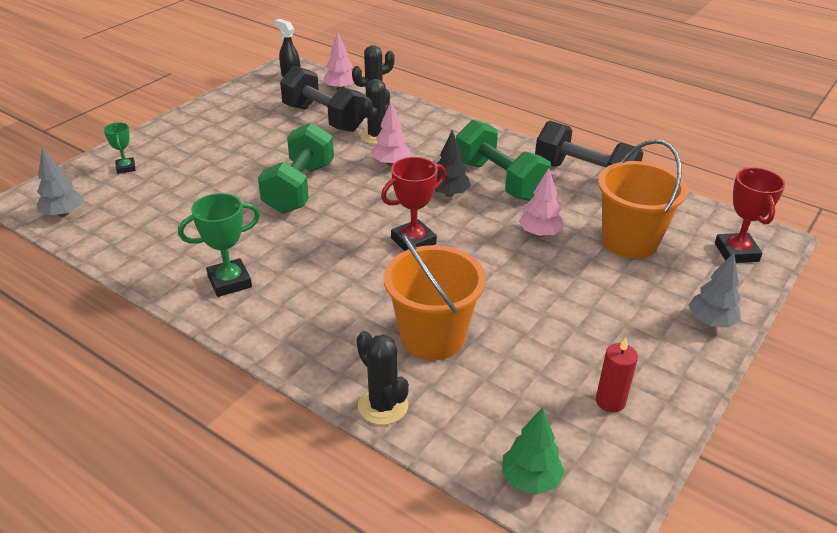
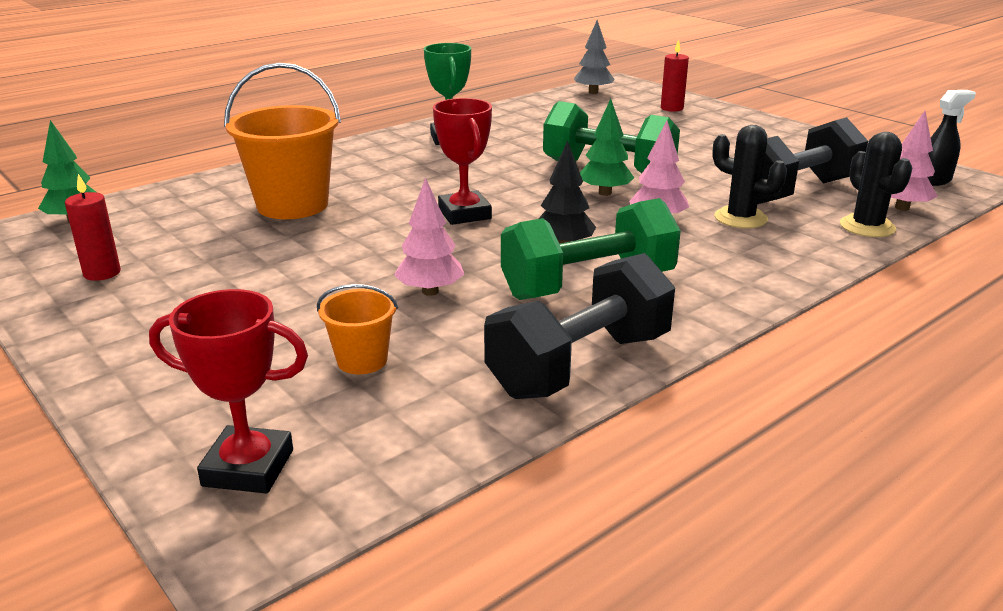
camera: 105 degrees right, 10 degrees down
green trophy [104,122,136,174] -> red candle [661,39,689,112]
black cactus [357,331,409,425] -> none
orange bucket [598,140,688,259] -> orange bucket [317,284,398,374], size x0.51
grey tree [688,253,741,328] -> none
none -> green tree [580,99,634,196]

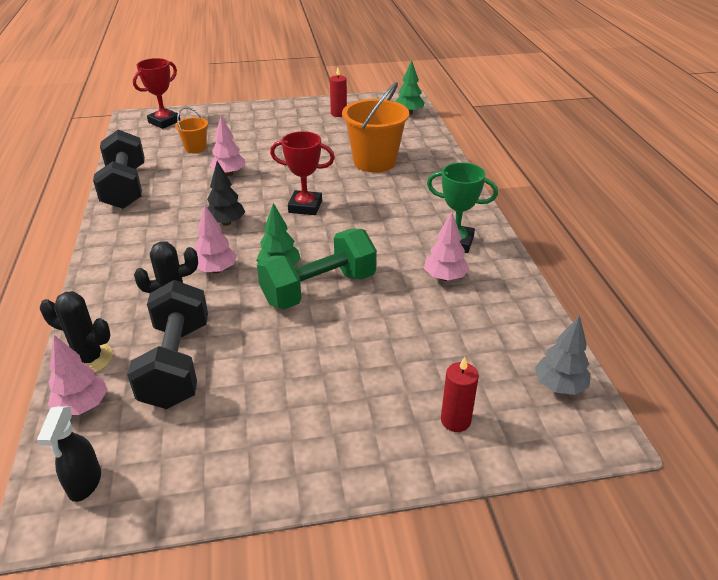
camera: 120 degrees right, 10 degrees up
green dumbbell [501,198,681,300] -> none
none -> pink tree [424,212,469,281]

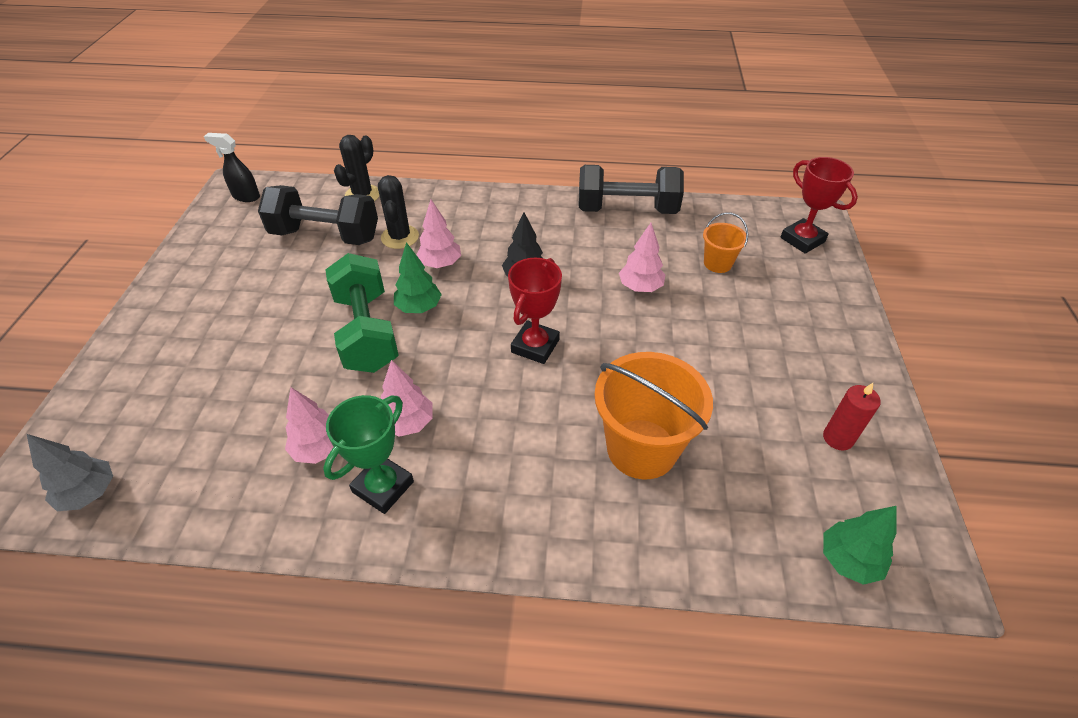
camera: 105 degrees right, 10 degrees up
pink tree [48,335,108,415] -> pink tree moved to [381,360,433,437]
red candle [441,357,479,432] -> none

